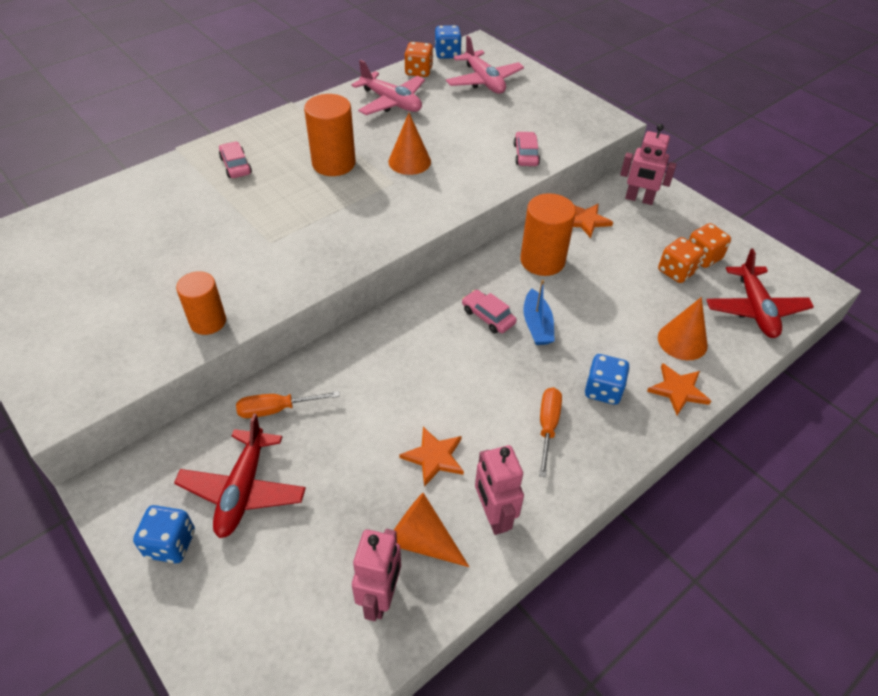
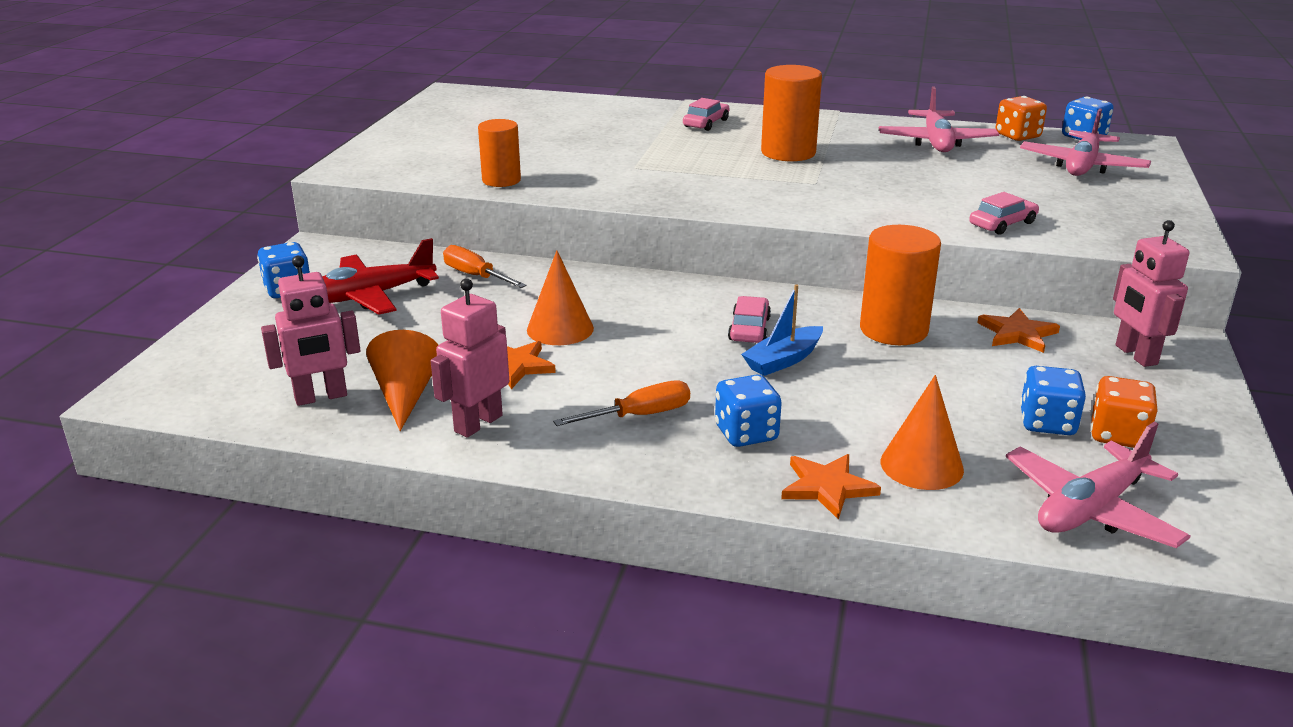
camera: 55 degrees right, 20 degrees down
orange cone [388,113,431,175] -> orange cone moved to [527,250,594,345]
orange dice [658,237,704,283] -> blue dice [1020,366,1086,435]
red plane [706,248,814,338] -> pink plane [1006,421,1190,548]

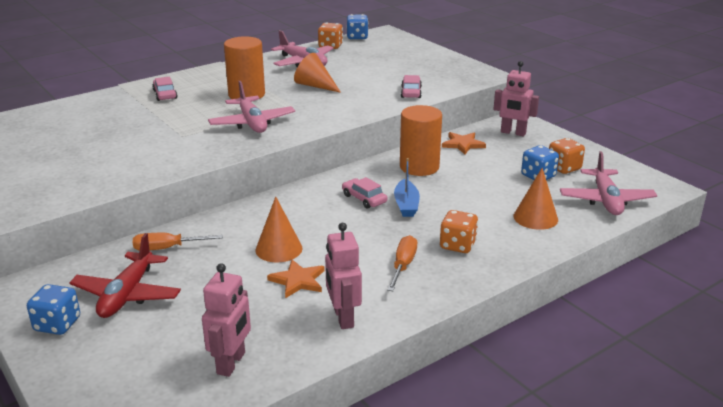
camera: 50 degrees left, 0 degrees up
orange cone [366,330,438,431] -> orange cone moved to [294,53,341,93]
orange cylinder [478,119,521,187] -> none
blue dice [715,374,782,447] -> orange dice [440,210,478,253]
orange star [781,454,881,520] -> none
pink plane [1020,108,1151,176] -> pink plane moved to [208,81,295,133]

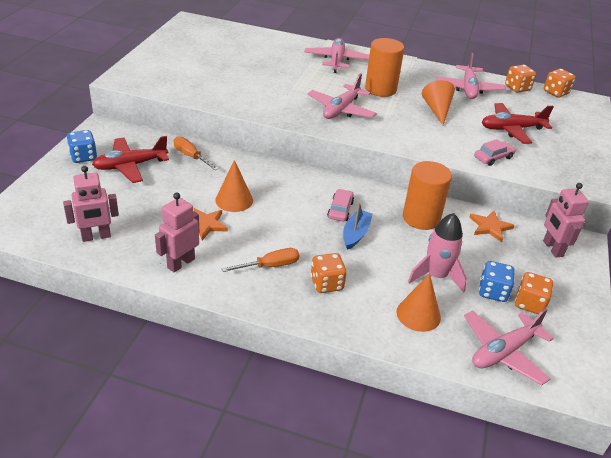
camera: 50 degrees right, 10 degrees up
pink car [152,77,177,101] -> pink plane [304,38,369,73]
blue dice [347,14,368,39] -> orange dice [544,69,576,97]
blue boat [394,158,420,217] -> blue boat turned 150 degrees clockwise [343,202,372,250]
none -> pink rocket [408,213,467,293]
none -> red plane [482,103,554,144]

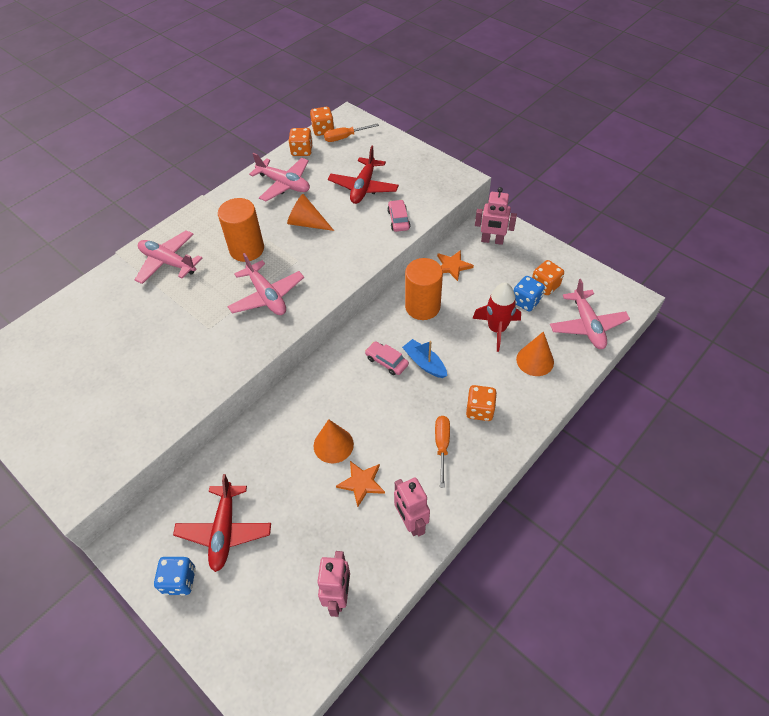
camera: 60 degrees left, 15 degrees up
orange screwdriver [174,136,218,170] -> orange screwdriver moved to [324,123,379,142]
pink rocket [408,213,467,293] -> red rocket [472,282,521,352]

